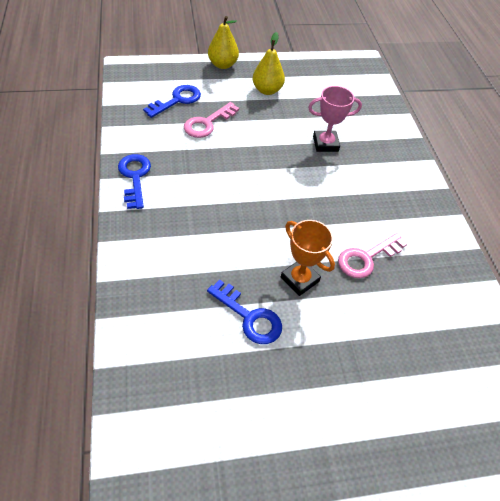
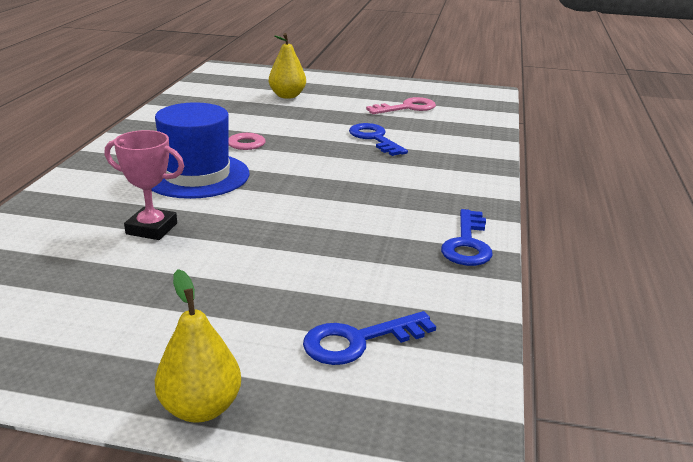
camera: 155 degrees left, 25 degrees down
pink key [184,102,239,138] -> pink key moved to [366,97,436,114]
yellow pear [253,32,285,95] -> yellow pear moved to [269,33,306,99]
orange trophy [281,220,335,296] -> none
none -> blue hat [152,102,250,199]

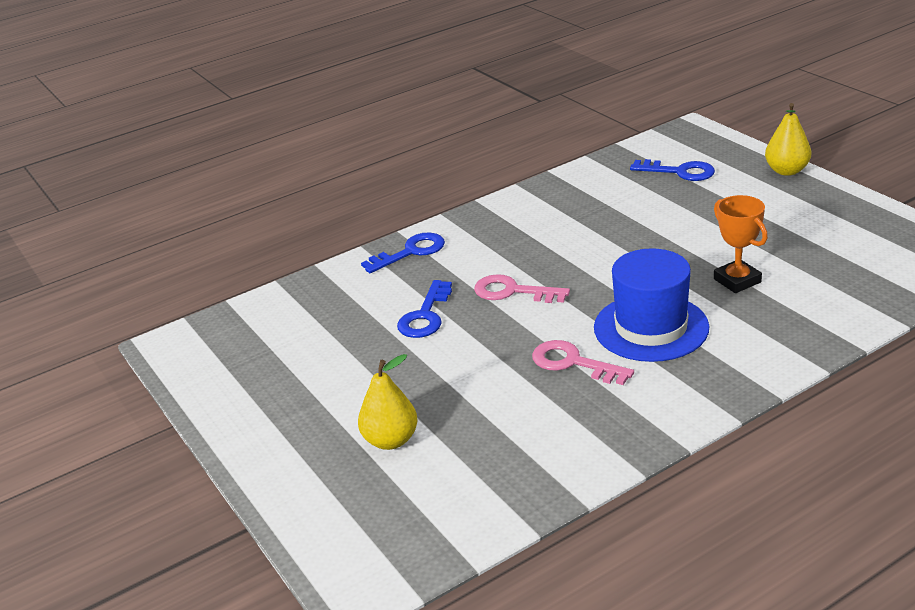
camera: 130 degrees left, 5 degrees up
pink trophy [105,130,184,240] -> orange trophy [714,195,768,293]
pink key [366,97,436,114] -> pink key moved to [474,274,570,303]
blue key [441,209,493,266] -> blue key moved to [361,232,445,273]

